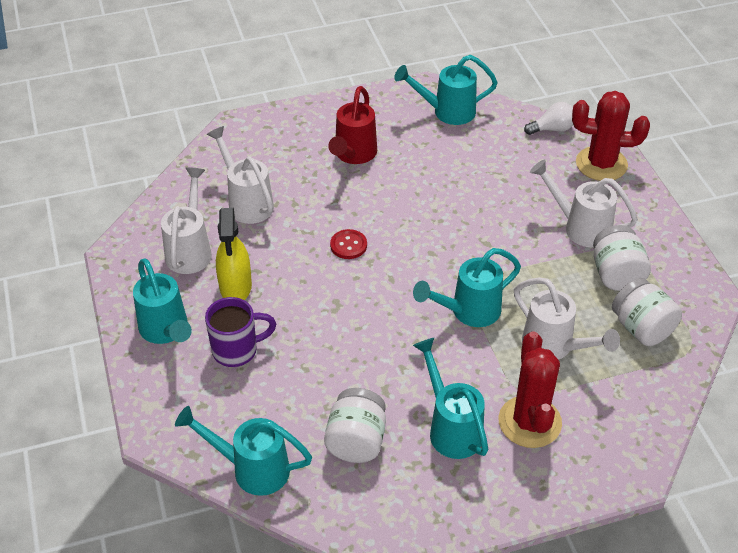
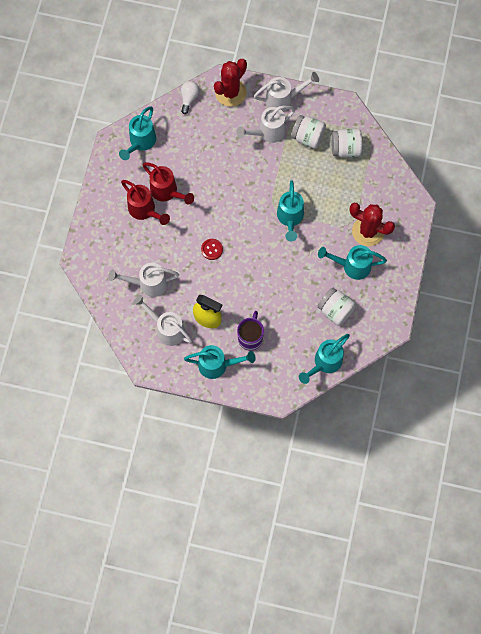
camera: 60 degrees left, 25 degrees up
white watering can [514,277,620,360] -> white watering can moved to [254,72,319,112]
none -> red watering can [142,162,194,205]

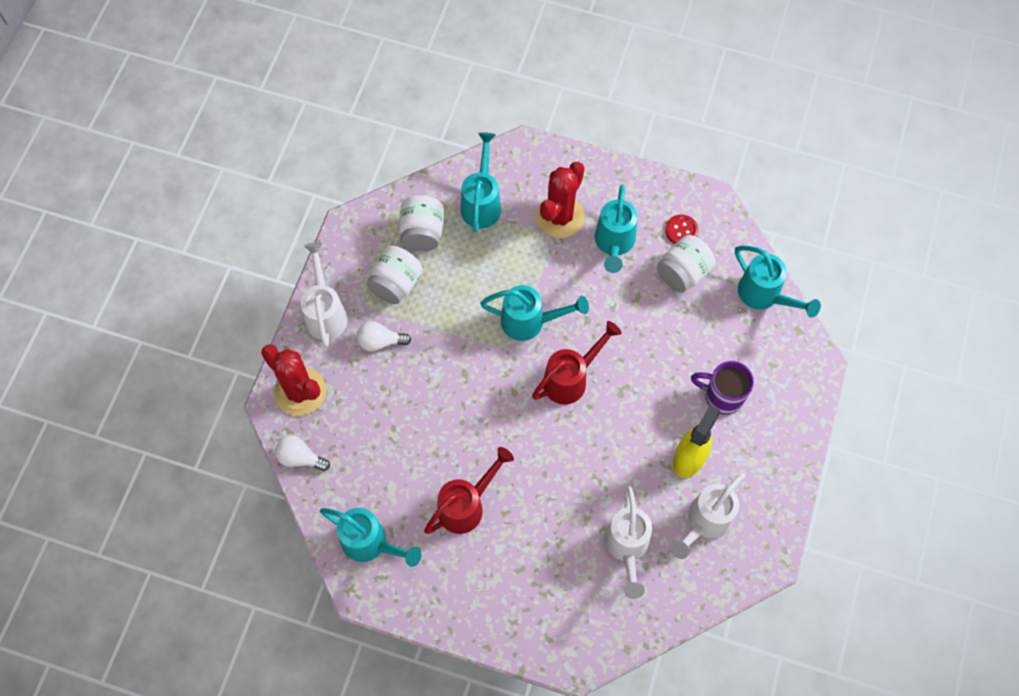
camera: 85 degrees left, 5 degrees down
red watering can [121,180,170,225] -> red watering can moved to [532,321,622,404]
turquoise watering can [184,345,256,379] -> turquoise watering can moved to [461,132,501,232]
red button [201,239,223,260] -> red button moved to [665,215,698,244]
white watering can [237,106,296,143] -> white light bulb [357,321,411,352]

